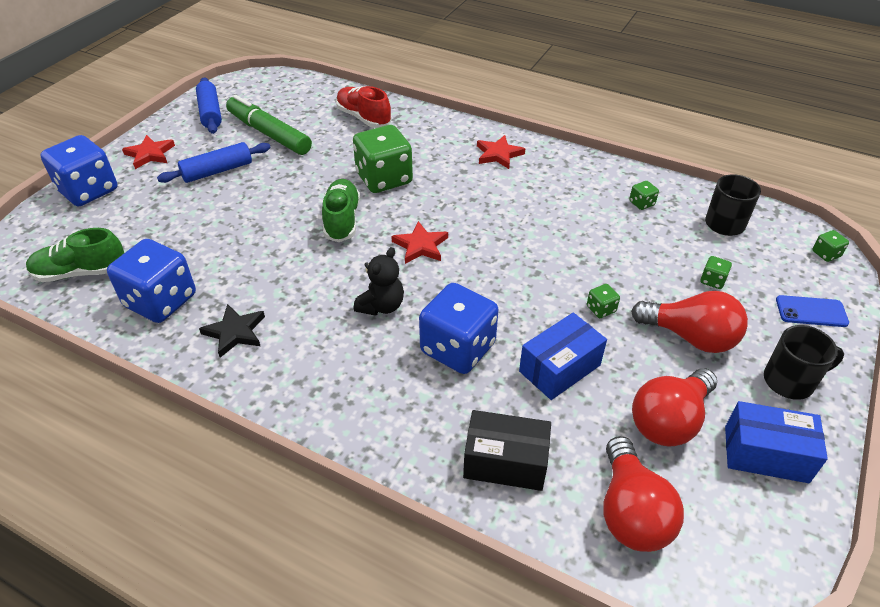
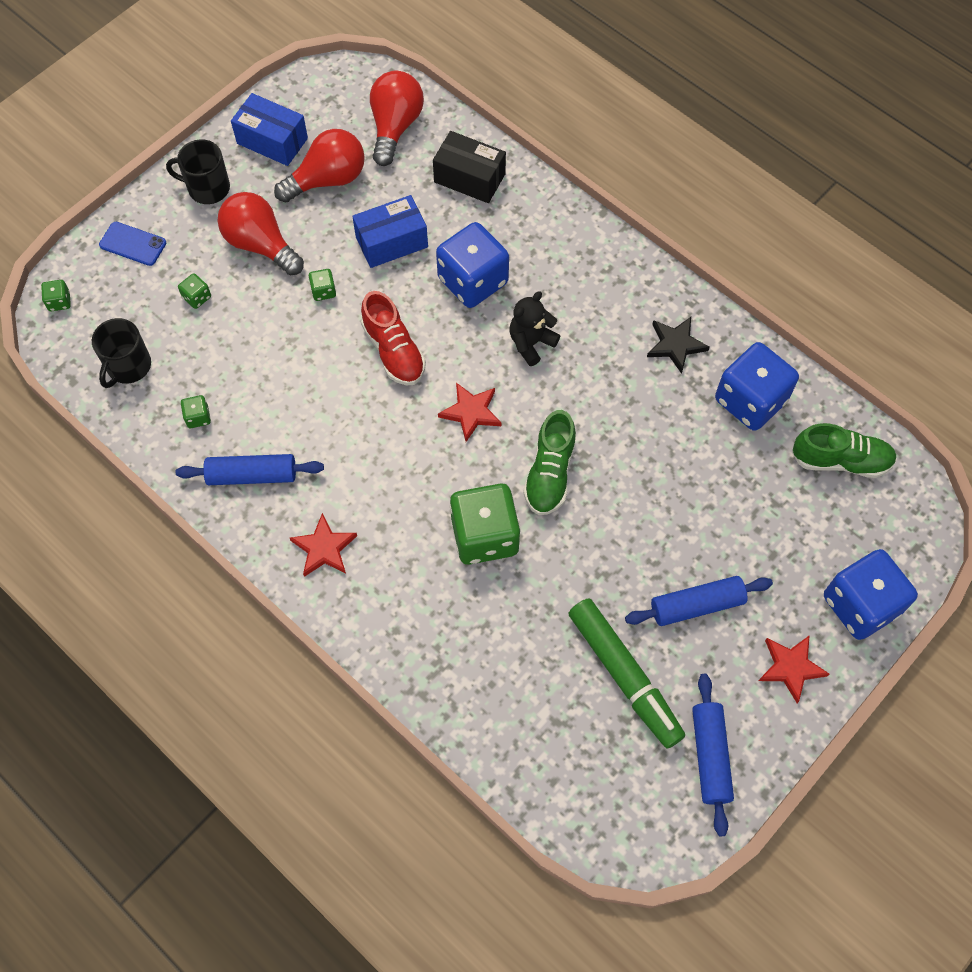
camera: 165 degrees left, 20 degrees up
red shoe [336,86,392,128] -> red shoe moved to [361,291,426,386]
none -> blue rolling pin [176,454,324,485]

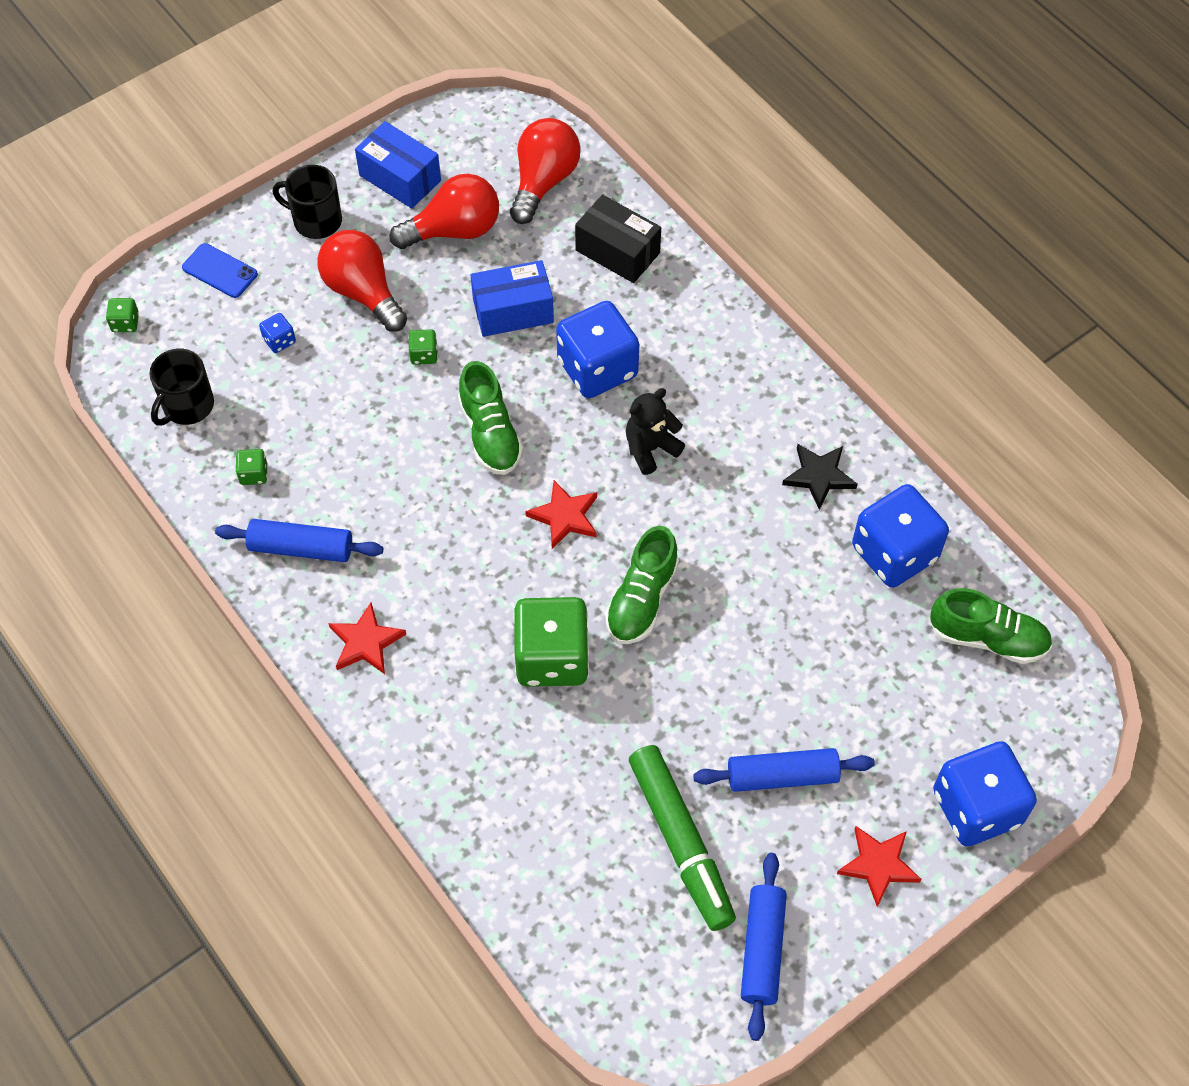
camera: 10 degrees right, 5 degrees down
green dice [178,273,211,309] -> blue dice [259,313,296,353]
red shoe [361,291,426,386] -> green shoe [458,361,523,475]

